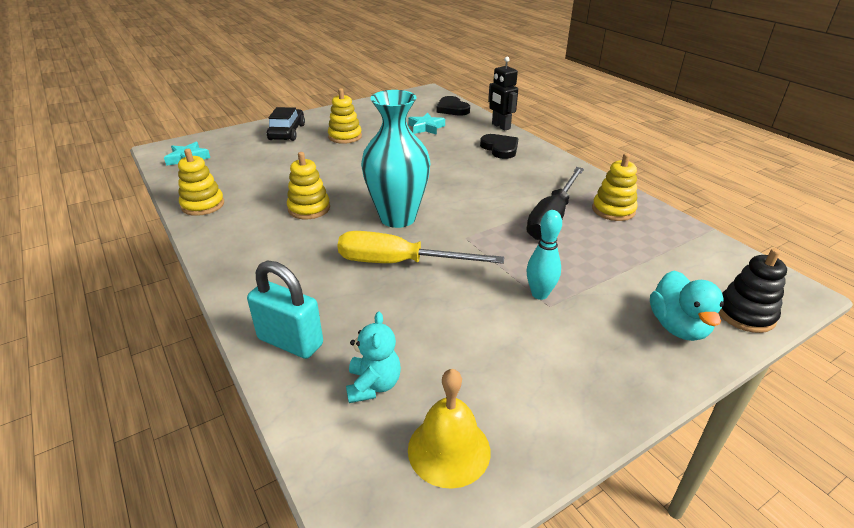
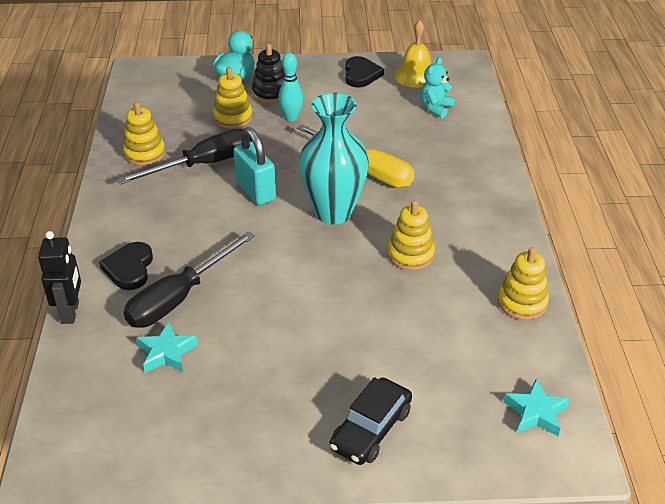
camera: 150 degrees left, 5 degrees up
turquoise padlock [247,261,323,359] -> turquoise padlock moved to [233,127,276,205]
yellow stacking toy [328,88,362,144] -> yellow stacking toy moved to [213,67,253,128]
black heart [437,96,470,116] -> black heart moved to [345,56,384,88]
black stacking toy [718,248,787,333] -> black stacking toy moved to [252,43,284,103]
none -> black screwdriver [124,231,255,328]

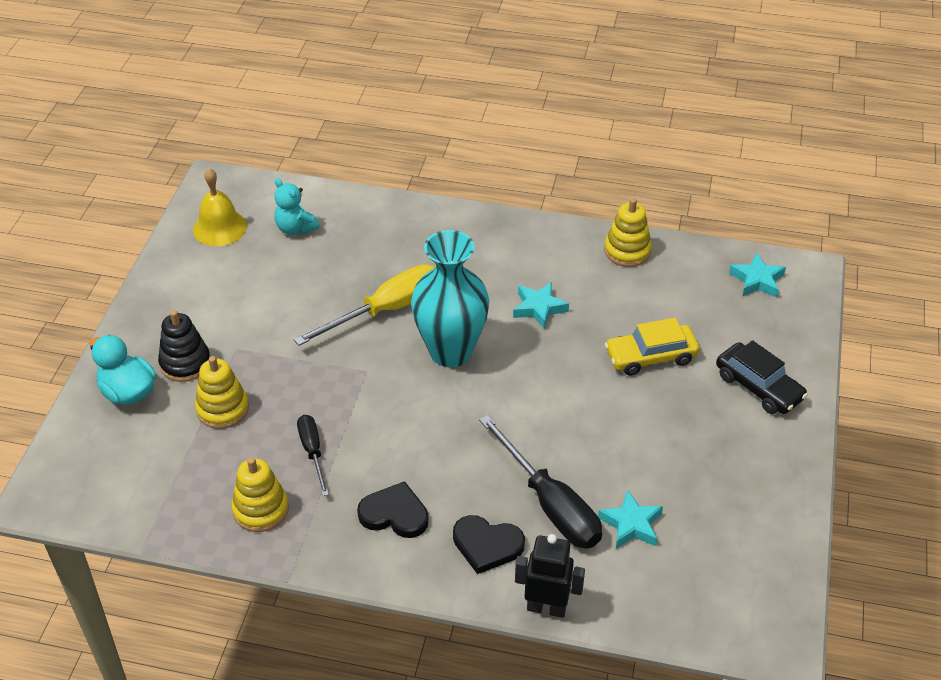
camera: 75 degrees left, 5 degrees up
black screwdriver [117,129,252,185] -> black screwdriver [297,415,329,496], size x0.56
turquoise padlock [233,127,276,205] -> none
turquoise bowling pin [278,52,303,121] -> none
black heart [345,56,384,88] -> black heart moved to [357,481,429,538]
yellow stacking toy [388,200,435,270] -> turquoise star [513,282,569,329]
none -> yellow car [605,318,699,376]

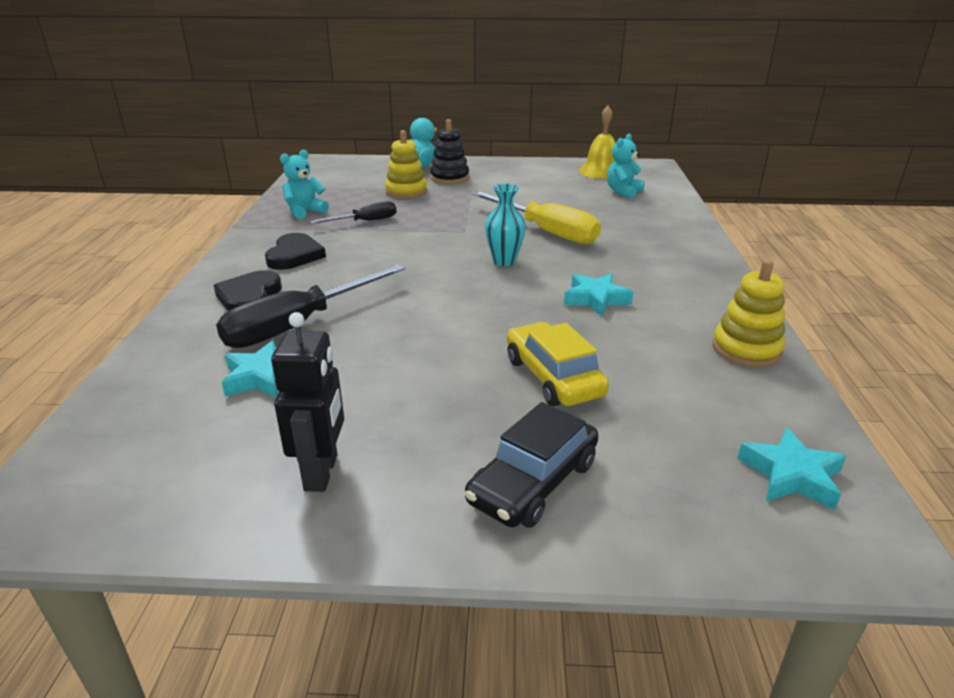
camera: 80 degrees right, 15 degrees down
yellow stacking toy [232,457,289,532] -> turquoise teddy bear [280,150,329,220]
turquoise vase [411,230,489,367] -> turquoise vase [485,184,526,266], size x0.51
black robot [515,534,585,618] -> black robot moved to [271,312,344,492]

